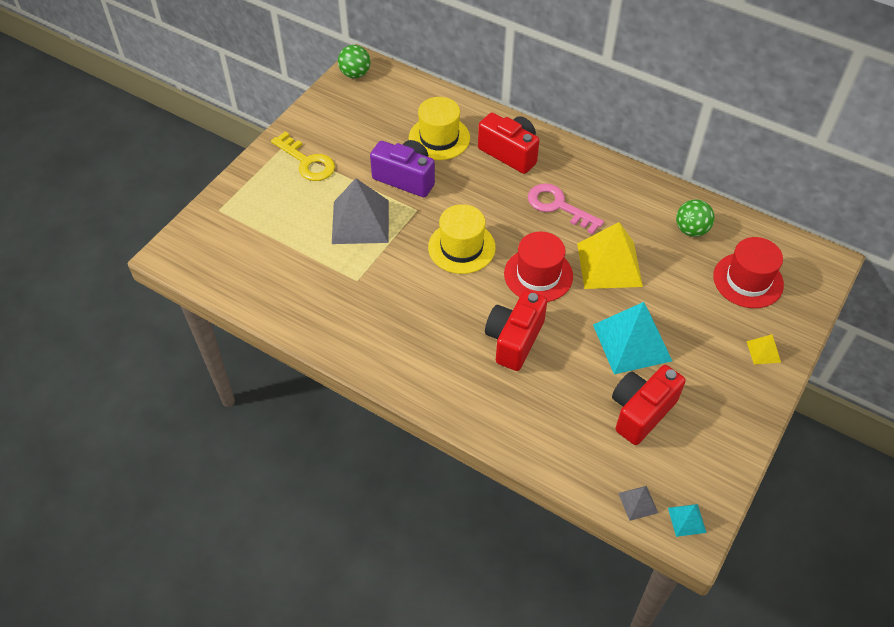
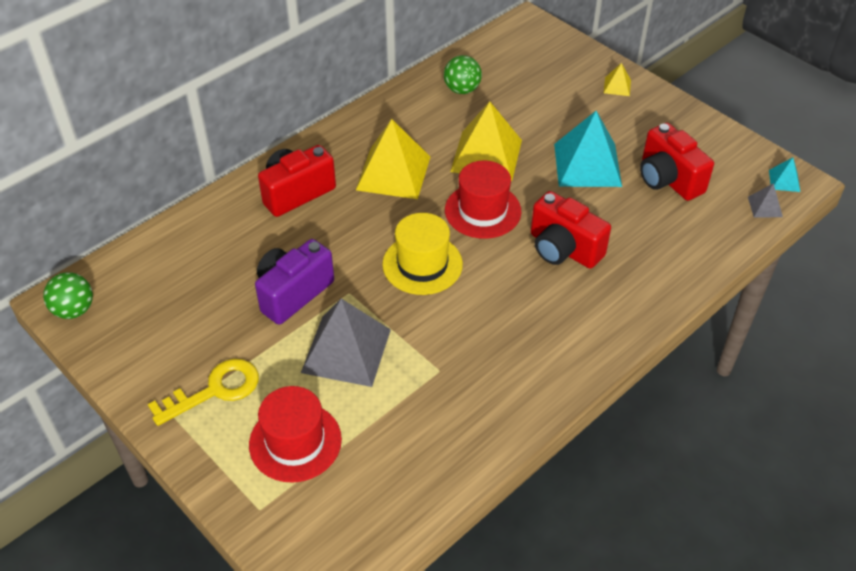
camera: 75 degrees left, 5 degrees down
yellow hat [408,97,470,160] -> none
pink key [528,183,604,235] -> yellow pyramid [356,119,430,199]
red hat [713,237,784,308] -> red hat moved to [249,386,342,483]

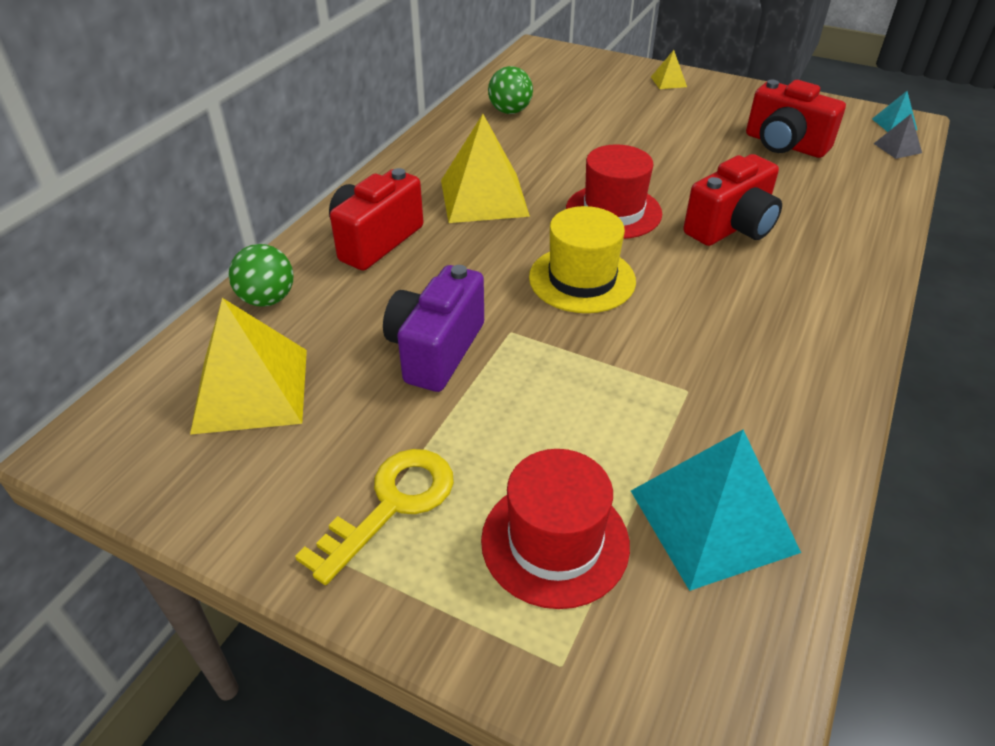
camera: 20 degrees left, 5 degrees down
green ball [43,272,93,319] -> green ball moved to [229,244,294,307]
grey pyramid [301,298,391,387] -> none
yellow pyramid [450,102,522,181] -> yellow pyramid moved to [190,298,307,435]
red camera [531,191,611,269] -> red camera turned 60 degrees counterclockwise [683,154,782,246]
turquoise pyramid [554,111,622,187] -> turquoise pyramid moved to [631,429,801,591]

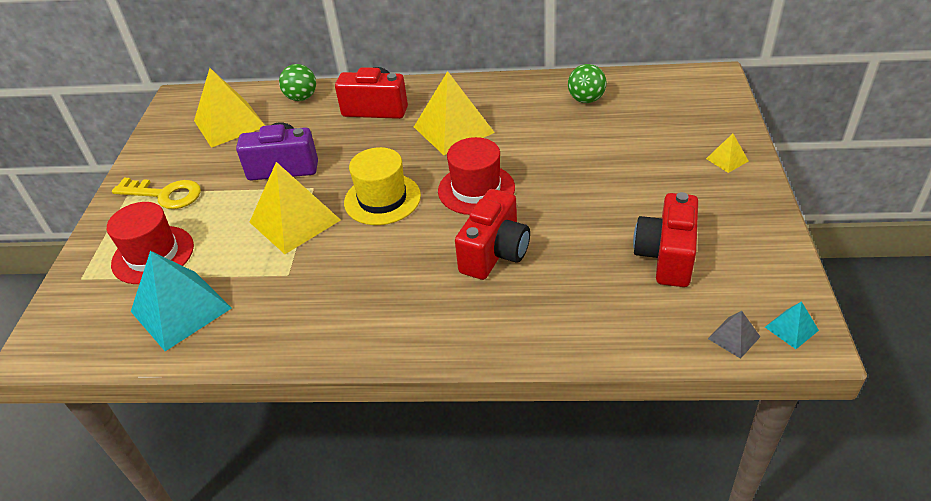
camera: 70 degrees right, 0 degrees up
red camera [683,154,782,246] -> red camera turned 90 degrees counterclockwise [455,189,530,280]
none -> yellow pyramid [250,162,341,254]

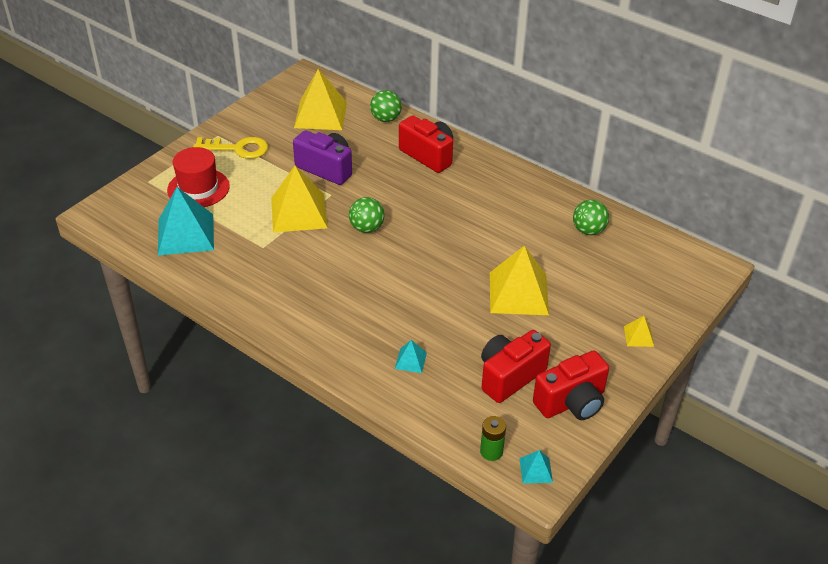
camera: 30 degrees right, 0 degrees up
yellow key [112,178,201,209] -> yellow key turned 45 degrees counterclockwise [193,137,268,159]
yellow hat [344,147,421,225] -> green ball [349,197,384,233]
yellow pyramid [414,71,495,155] -> yellow pyramid moved to [490,246,549,315]
red hat [438,137,515,215] -> none
red camera [455,189,530,280] -> red camera moved to [533,350,609,420]
grey pyramid [708,311,760,359] -> green battery [480,416,506,461]
none -> turquoise pyramid [395,340,427,373]

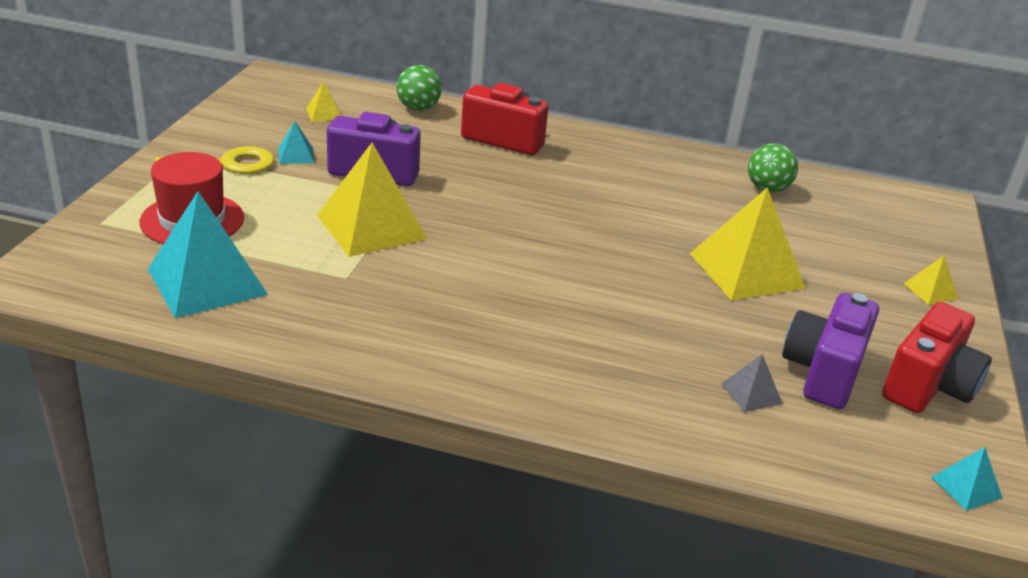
camera: 25 degrees left, 10 degrees down
yellow pyramid [294,69,347,130] -> yellow pyramid [306,81,341,122], size x0.45
green ball [349,197,384,233] -> none
turquoise pyramid [395,340,427,373] -> turquoise pyramid moved to [279,121,314,164]
green battery [480,416,506,461] -> none
red camera [481,330,551,403] -> purple camera [782,293,879,409]
none -> grey pyramid [721,354,783,412]

